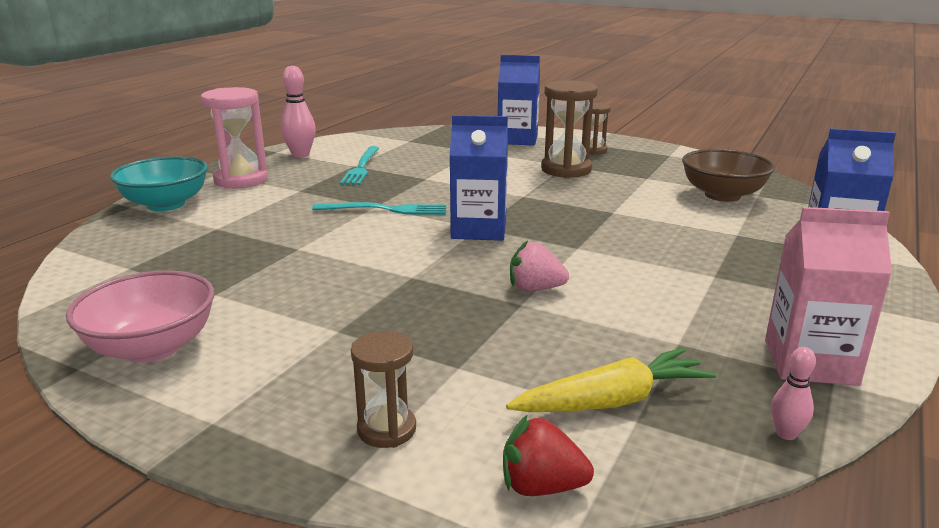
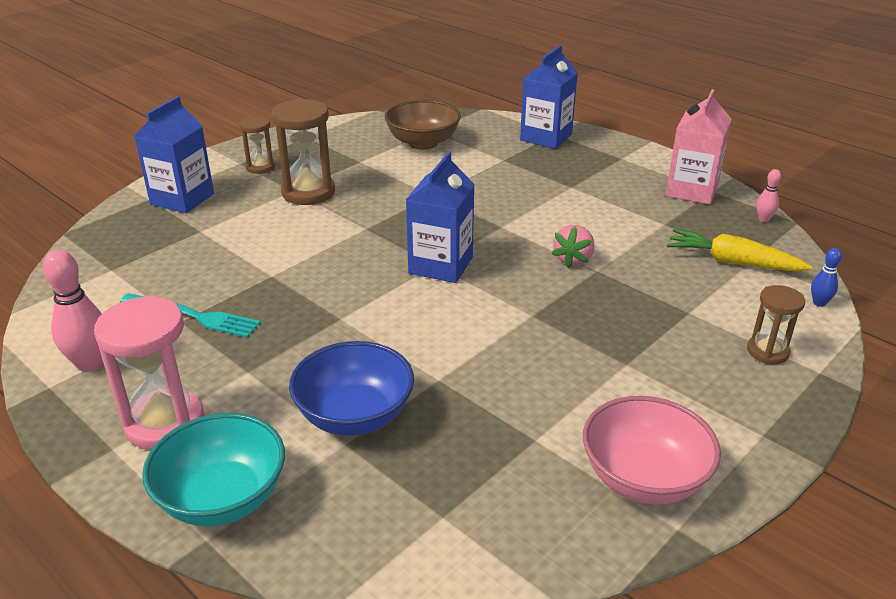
camera: 75 degrees left, 10 degrees up
turquoise fork [312,202,446,215] -> none
red strawberry [503,414,594,496] -> blue bowling pin [811,248,842,307]
yellow carrot [506,348,716,412] -> yellow carrot turned 60 degrees counterclockwise [667,229,813,271]
none -> blue bowl [289,341,414,436]

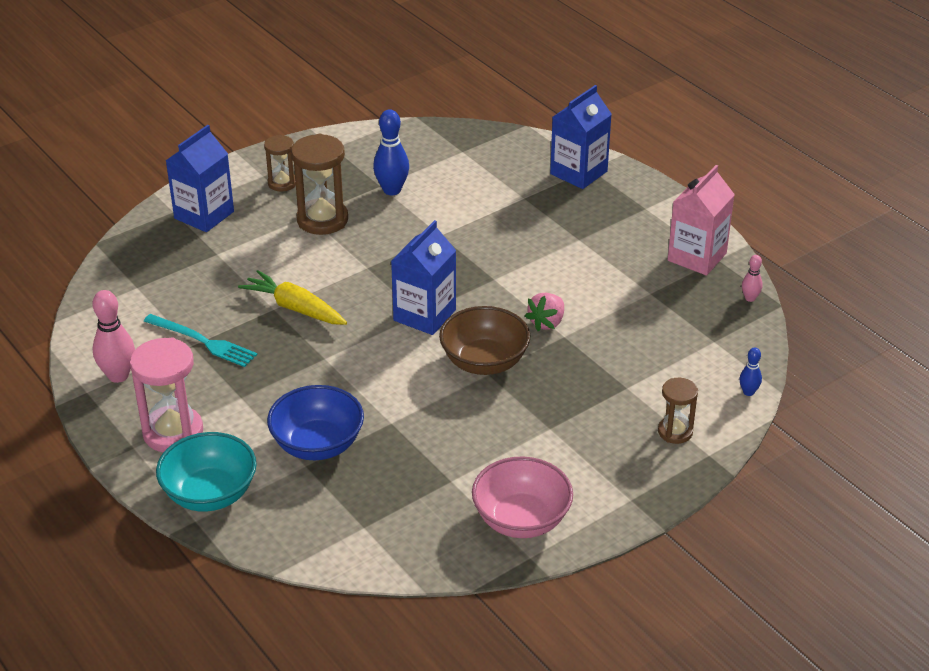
camera: 10 degrees right, 5 degrees up
brown bowl [385,100,461,150] -> brown bowl moved to [439,306,530,375]
yellow carrot [667,229,813,271] -> yellow carrot moved to [238,270,347,325]
none -> blue bowling pin [373,109,409,195]

